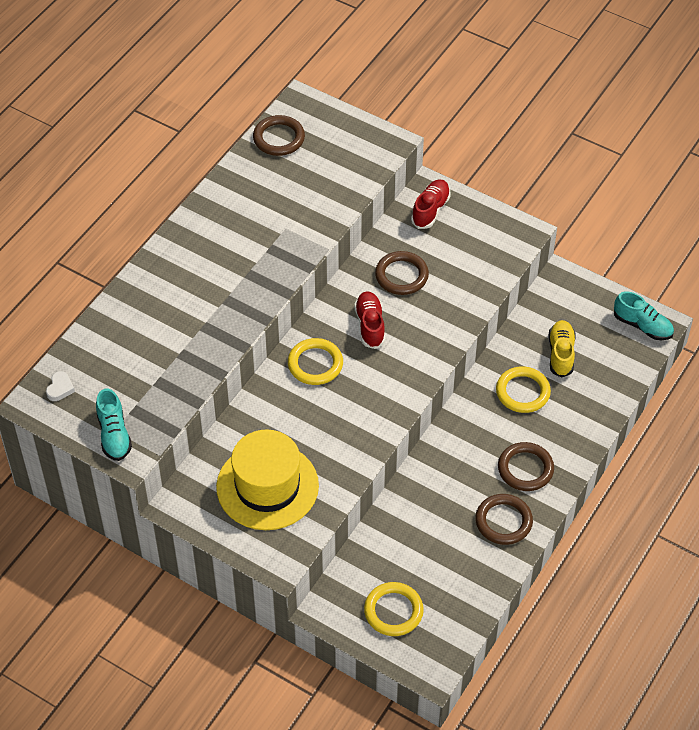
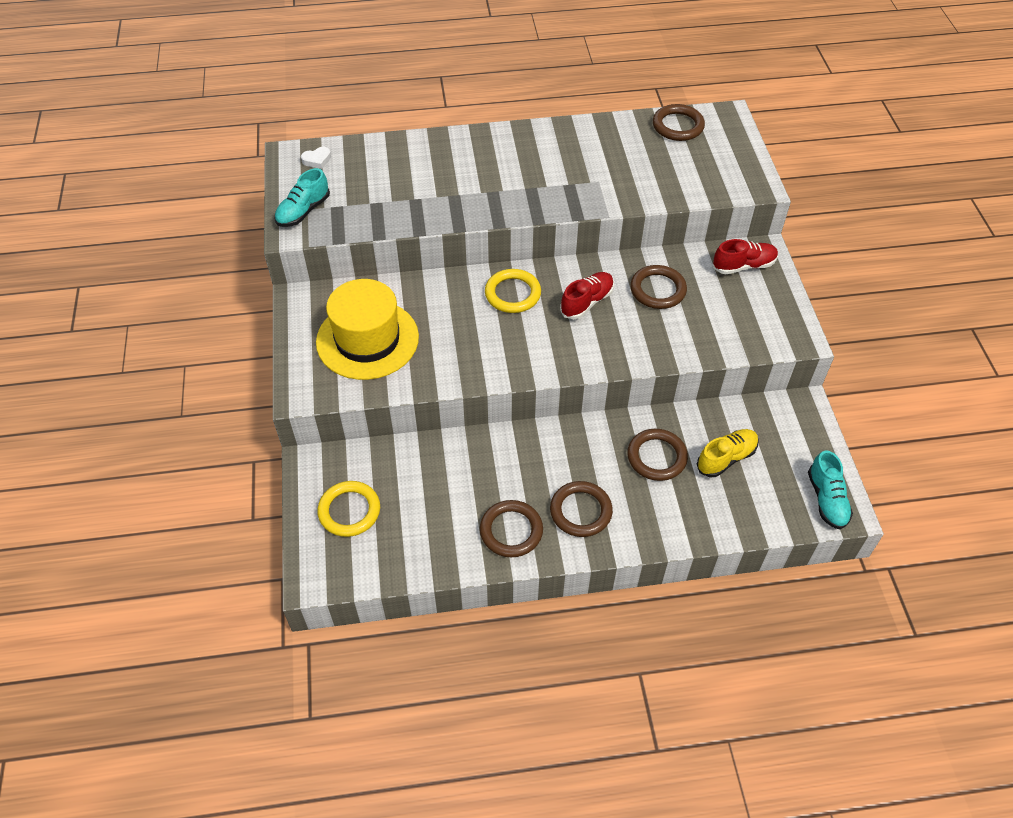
camera: 50 degrees right, 0 degrees up
yellow ring [496,367,551,413] -> brown ring [627,429,688,481]

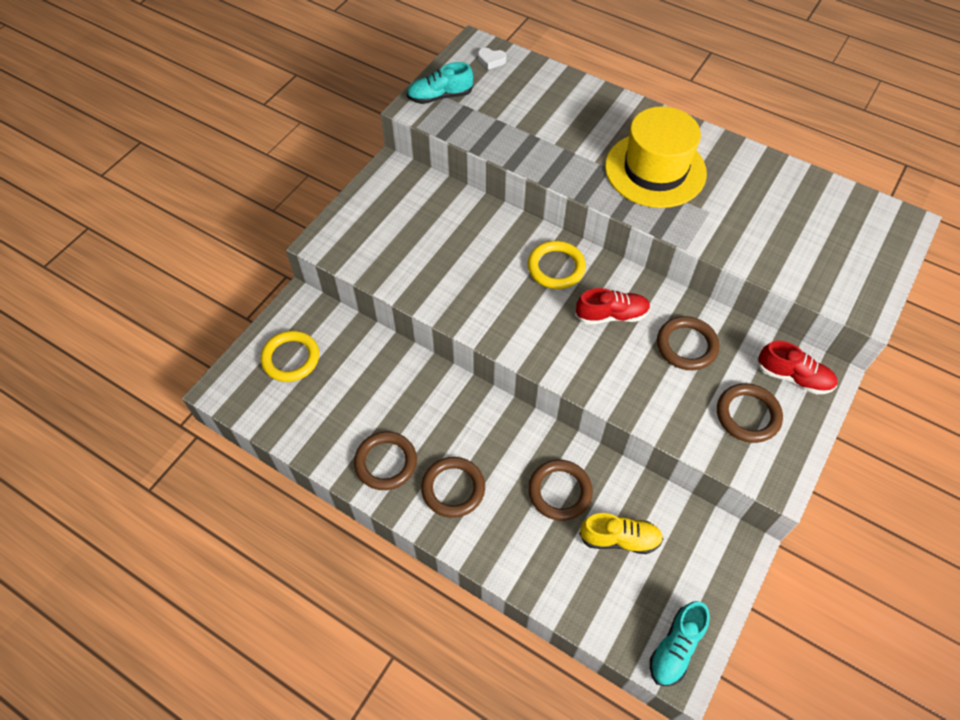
camera: 40 degrees right, 5 degrees up
yellow hat [316,279,419,380] -> yellow hat moved to [605,106,707,208]
brown ring [653,104,705,141] -> brown ring moved to [717,383,783,443]

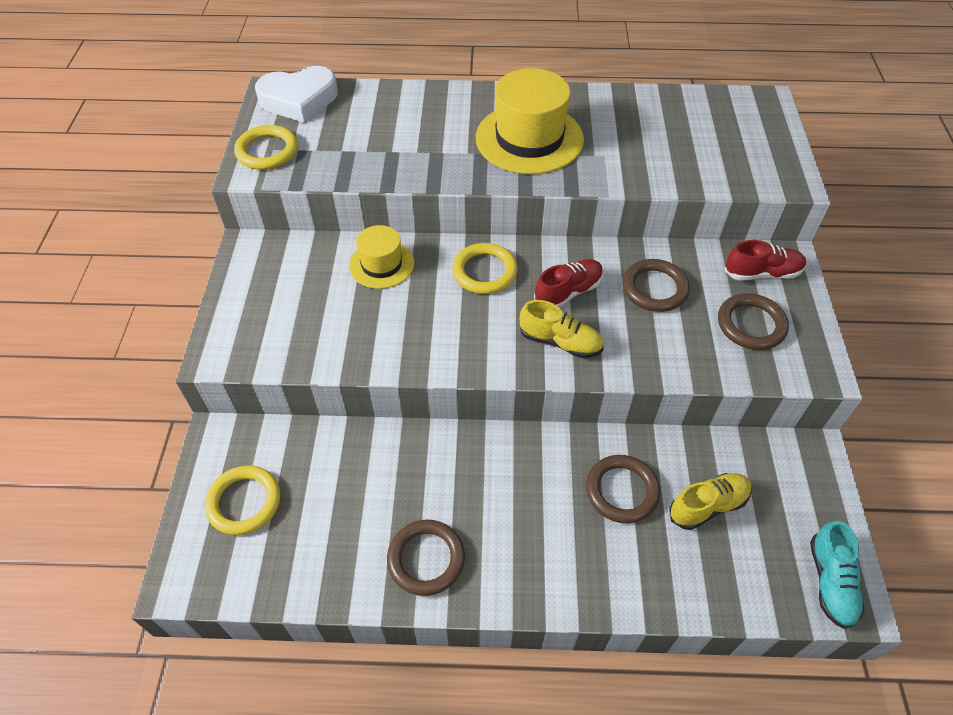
camera: 30 degrees left, 5 degrees down
turquoise shoe [407,62,473,104] -> yellow ring [234,125,298,170]
brown ring [421,457,485,518] -> none
white heart [478,48,507,70] -> white heart [255,66,338,123], size x2.41
none -> yellow hat [349,225,414,289]
none -> yellow shoe [520,300,604,358]

